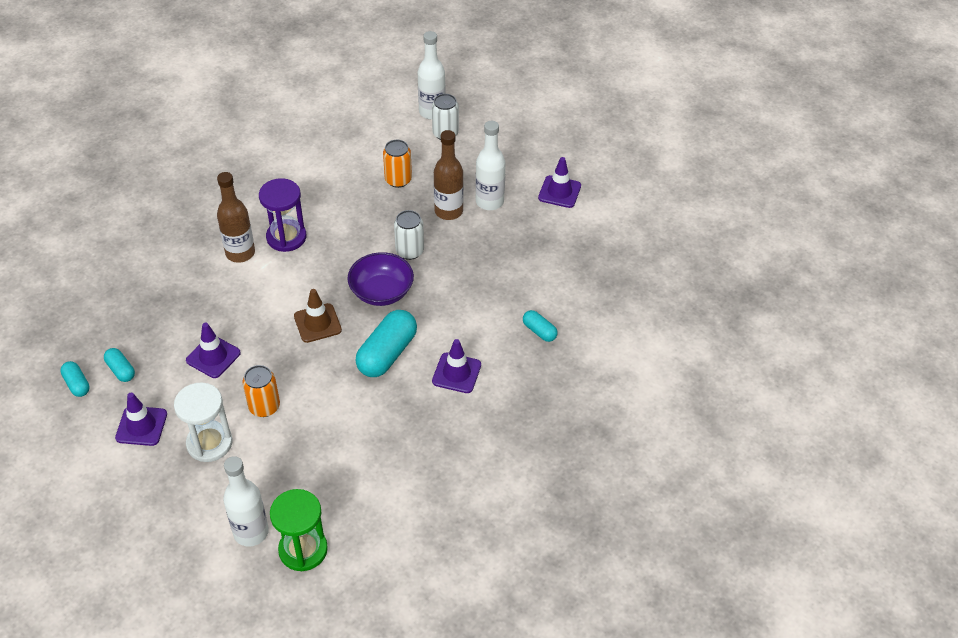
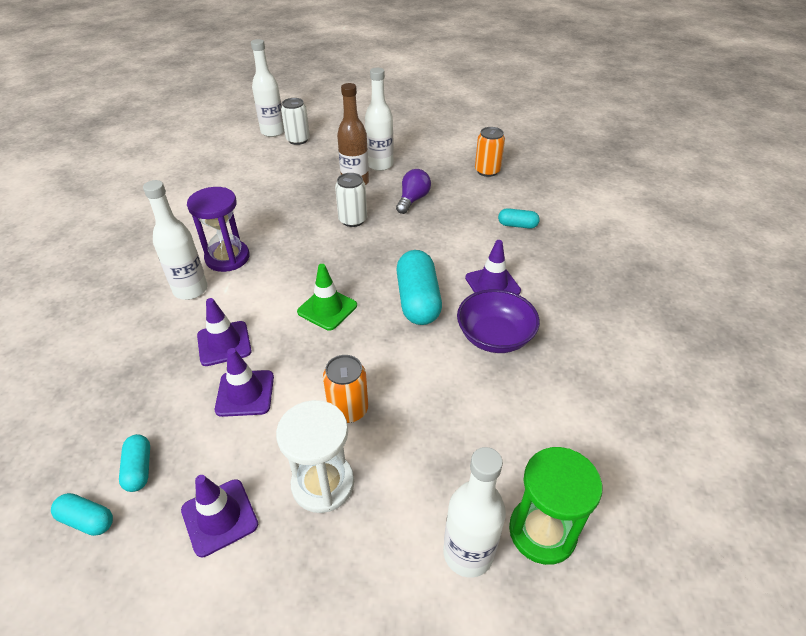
camera: 35 degrees left, 5 degrees down
turquoise capsule [104,348,135,382] -> turquoise capsule turned 60 degrees clockwise [119,434,150,492]
brown bottle [217,172,255,263] -> white bottle [143,180,208,300]
brown traffic cone [294,289,342,343] -> green traffic cone [297,264,357,331]
purple bowl [348,252,414,306] -> purple bowl moved to [457,289,540,353]
orange can [383,140,412,188] -> orange can moved to [475,127,505,177]
purple traffic cone [538,157,581,208] -> purple traffic cone moved to [197,298,252,366]
none -> purple light bulb [396,169,431,214]

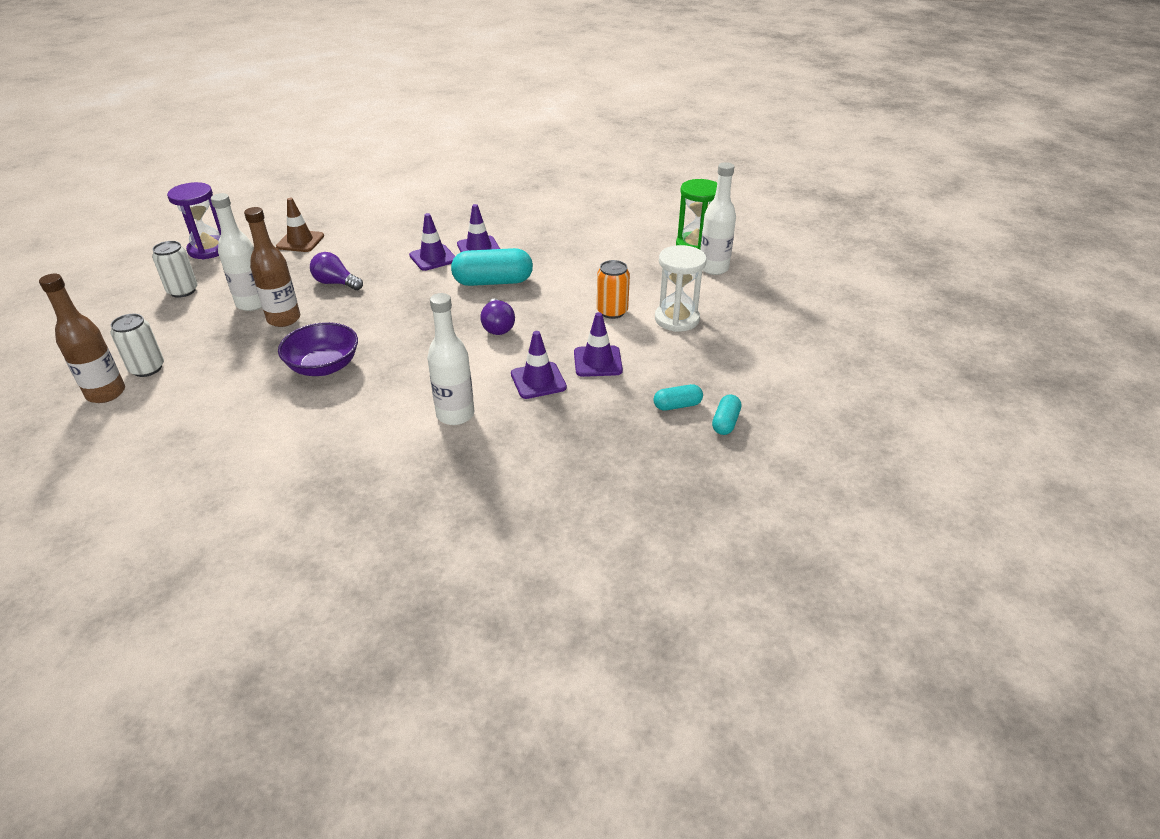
camera: 90 degrees left, 5 degrees down
purple traffic cone [181,475,258,557] -> purple traffic cone moved to [409,213,455,271]
purple hourglass [187,187,250,272] -> purple hourglass moved to [167,182,221,259]
white bottle [251,39,284,137] -> brown bottle [39,274,125,403]
green traffic cone [297,264,357,331] -> purple light bulb [480,299,515,335]
white can [335,173,367,227] -> white can moved to [152,241,198,298]
purple bowl [457,289,540,353] -> purple bowl moved to [278,322,358,376]
orange can [475,127,505,177] -> brown traffic cone [276,198,324,252]
turquoise capsule [498,208,540,229] -> none

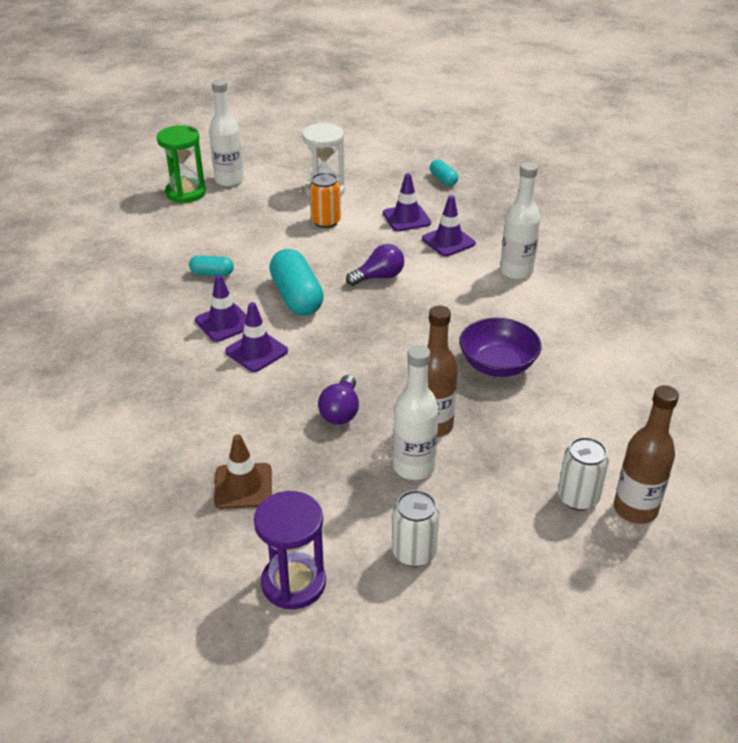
camera: 105 degrees left, 0 degrees up
turquoise capsule [712,394,741,435] -> turquoise capsule moved to [189,255,234,276]

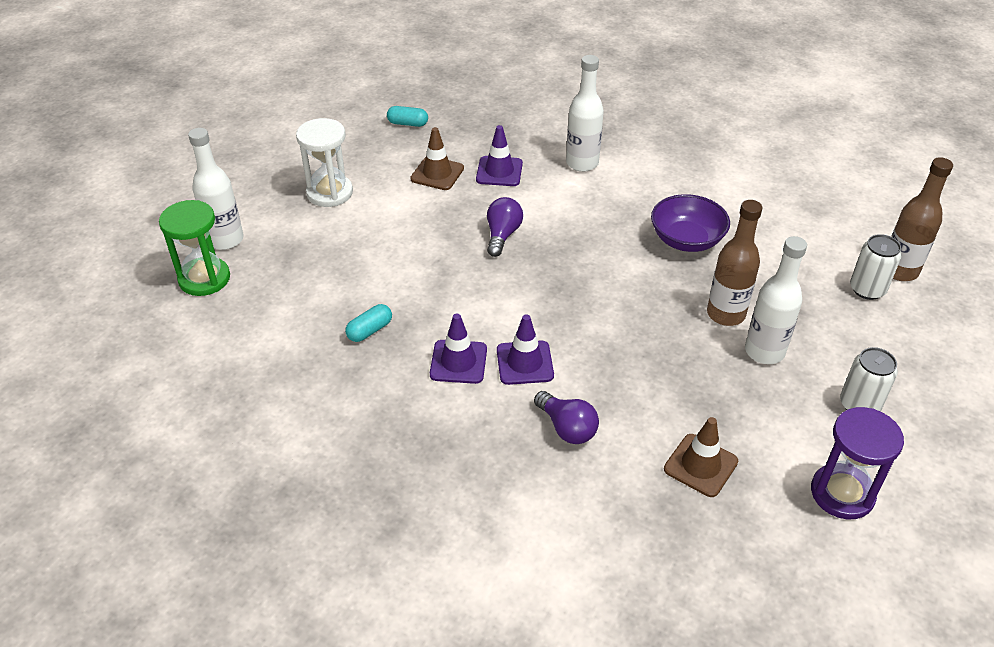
camera: 50 degrees left, 5 degrees up
turquoise capsule [269,249,324,316] -> none
orange can [309,172,341,228] -> none
purple light bulb [318,375,359,425] -> purple light bulb moved to [534,391,599,444]
purple traffic cone [383,173,431,232] -> brown traffic cone [410,127,464,190]

